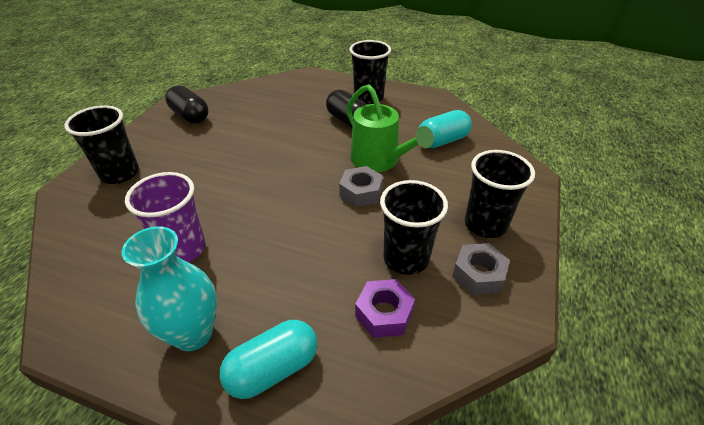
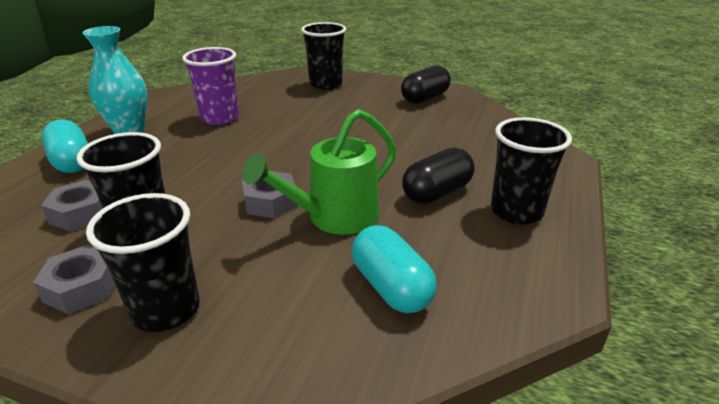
camera: 90 degrees right, 10 degrees down
purple nut [355,279,415,338] -> grey nut [41,180,103,232]

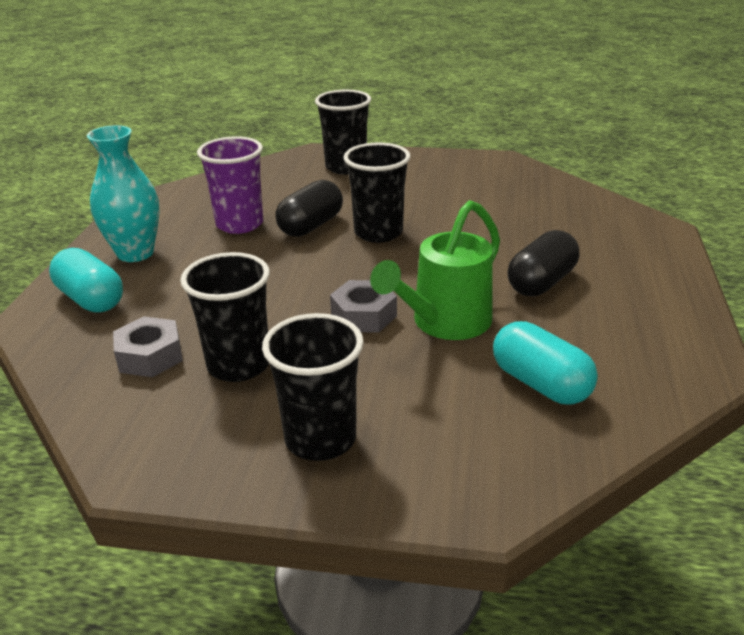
camera: 10 degrees left, 0 degrees up
grey nut [33,245,115,314] -> none
black capsule [401,65,451,104] -> black capsule moved to [275,180,343,237]
black cup [491,117,572,225] -> black cup moved to [344,142,411,243]

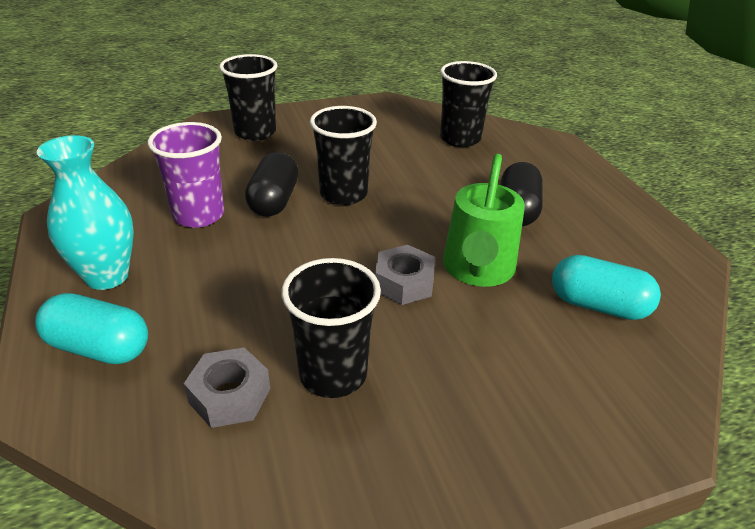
camera: 30 degrees left, 5 degrees up
black cup [262,313,364,461] -> black cup moved to [440,61,497,147]

